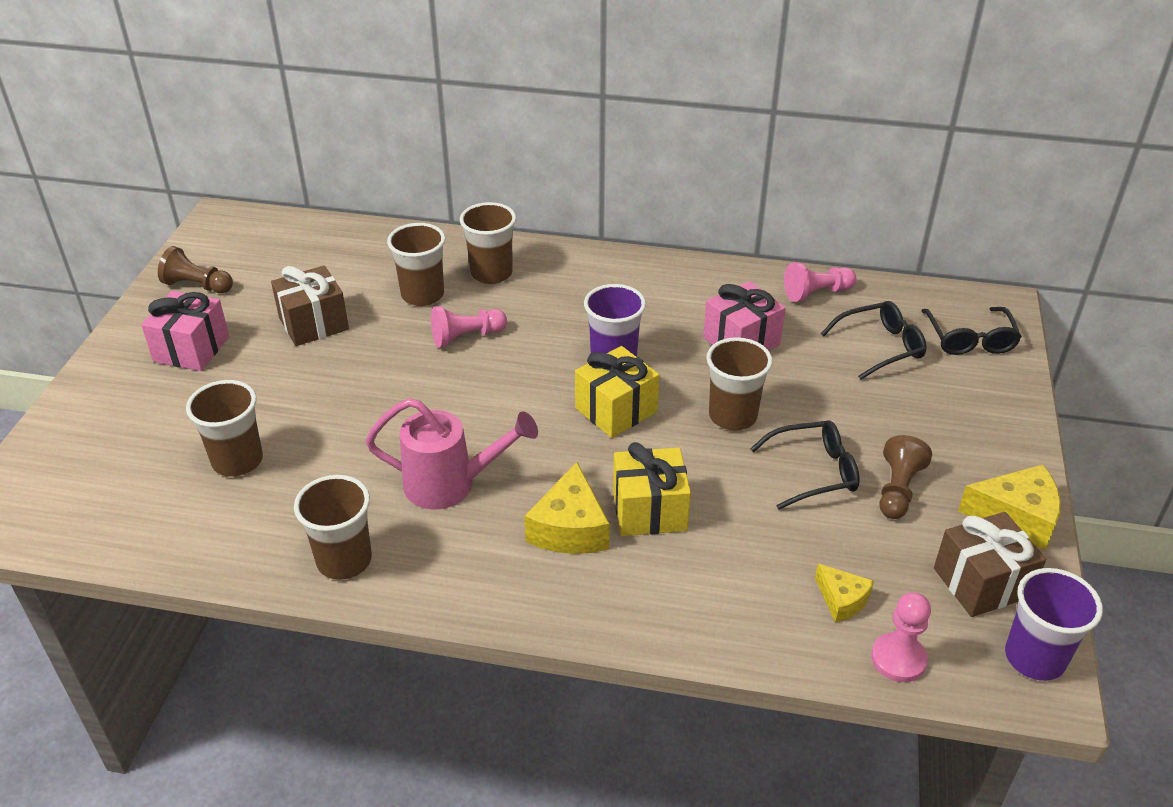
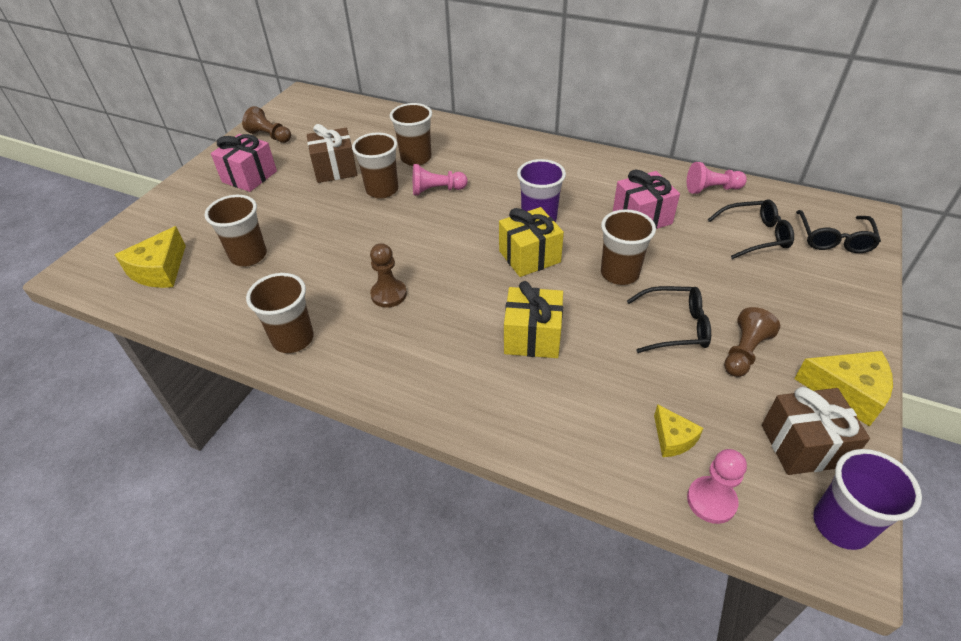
camera: 15 degrees right, 5 degrees up
pink watering can [365,398,538,509] -> brown pawn [370,243,407,308]
brown cup [460,202,516,284] -> brown cup moved to [352,132,398,199]
yellow cheese [524,462,610,554] -> yellow cheese moved to [115,226,186,288]

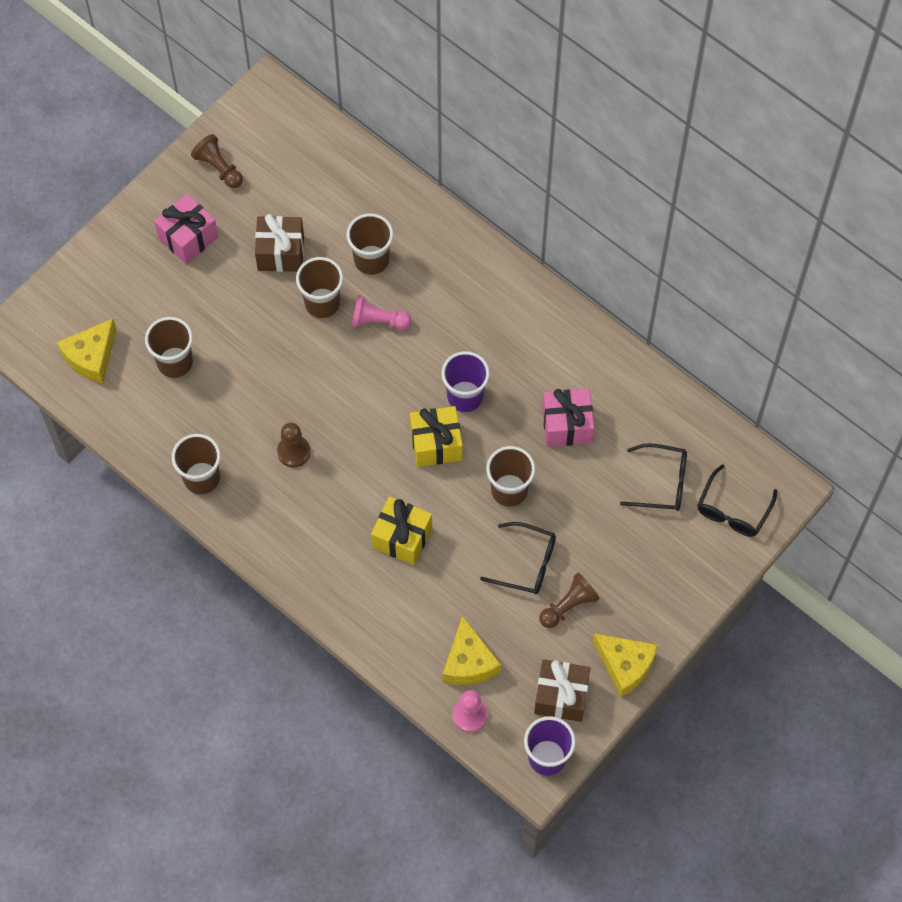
camera: 15 degrees right, 20 degrees up
yellow cheese [654,404,704,457] -> yellow cheese [443,615,501,685], size x1.68
pink pawn [687,162,747,194] -> none

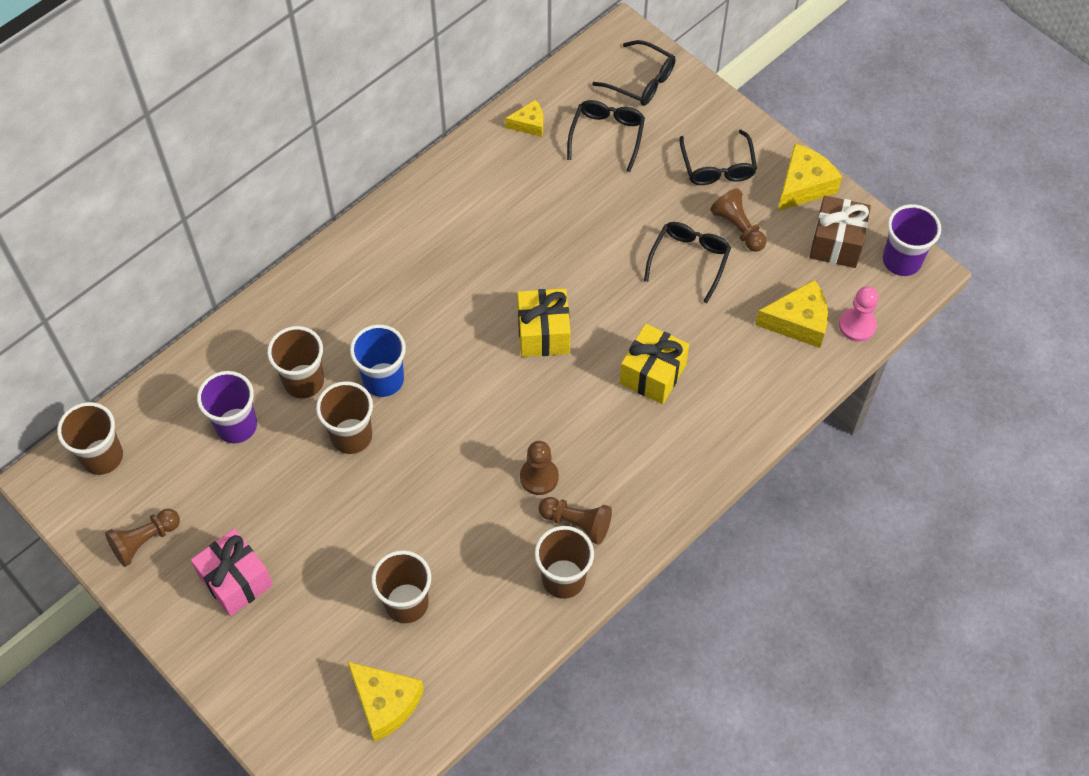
camera: 85 degrees left, 5 degrees down
brown gift [255,214,304,272] -> none
pink pawn [351,295,412,330] -> blue cup [350,325,406,397]
purple cup [441,351,490,412] -> purple cup moved to [197,371,257,443]
brown cup [486,446,535,507] -> brown cup moved to [57,402,123,475]
pink gift [542,389,594,447] -> none
none -> yellow cheese [505,100,543,137]
none -> brown pawn [539,497,612,545]
none -> black glasses [680,130,757,185]

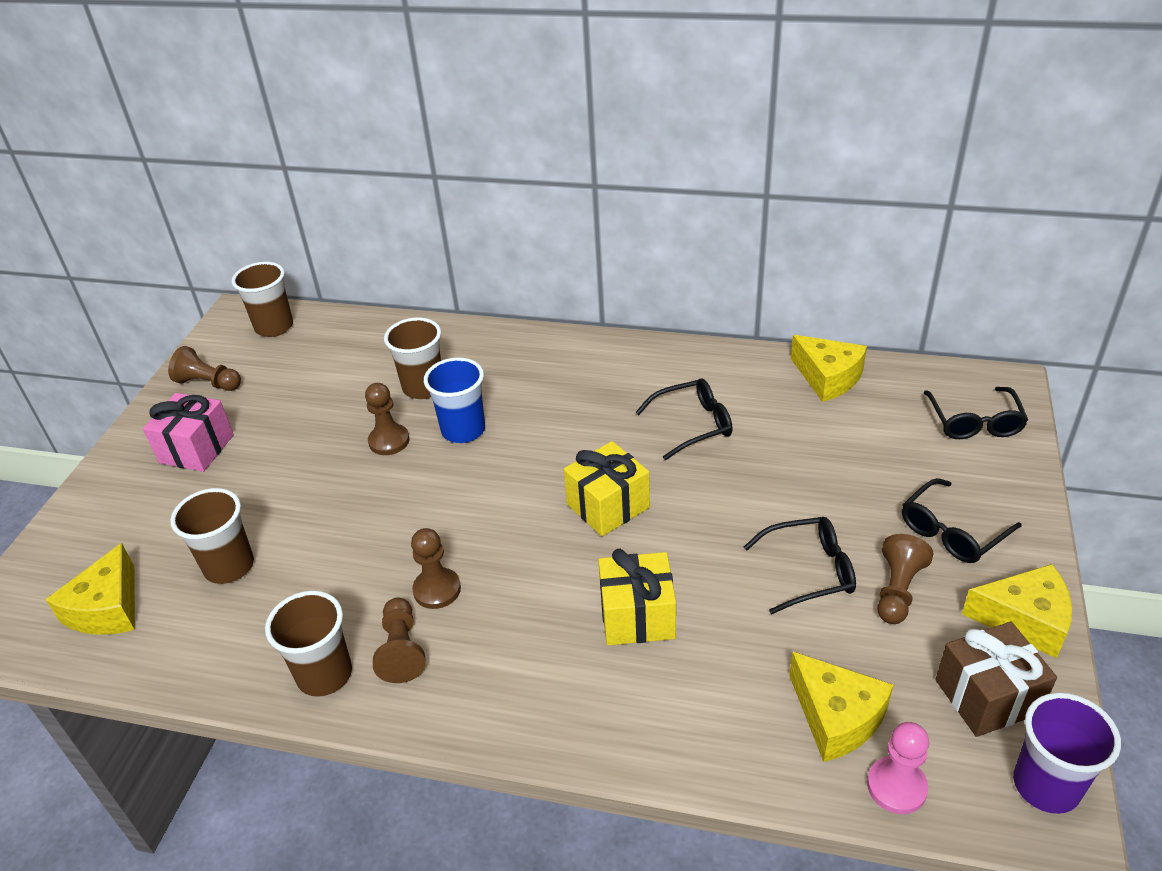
camera: 60 degrees right, 20 degrees down
purple cup [197,371,257,443] -> none
brown cup [316,381,373,454] -> brown pawn [365,383,410,455]
yellow cheese [505,100,543,137] -> yellow cheese [791,335,867,402], size x1.68
black glasses [567,100,645,172] -> black glasses moved to [635,379,733,460]

